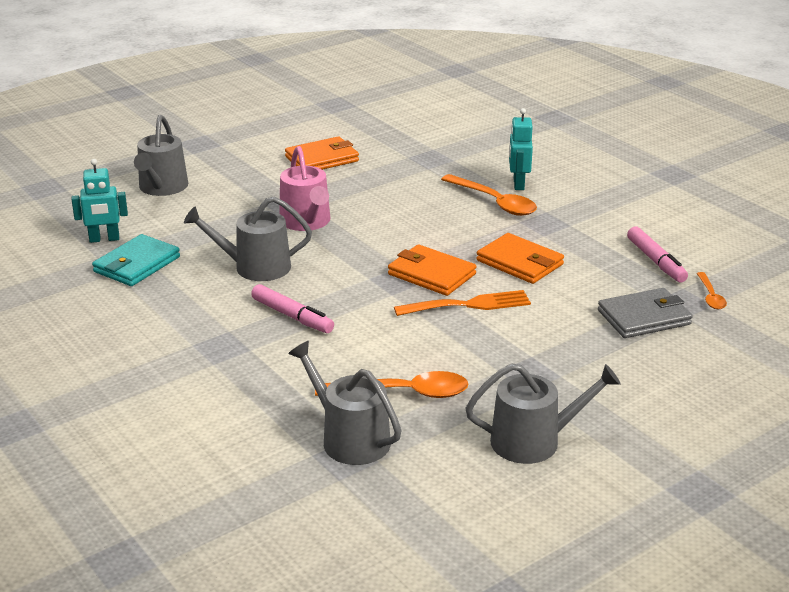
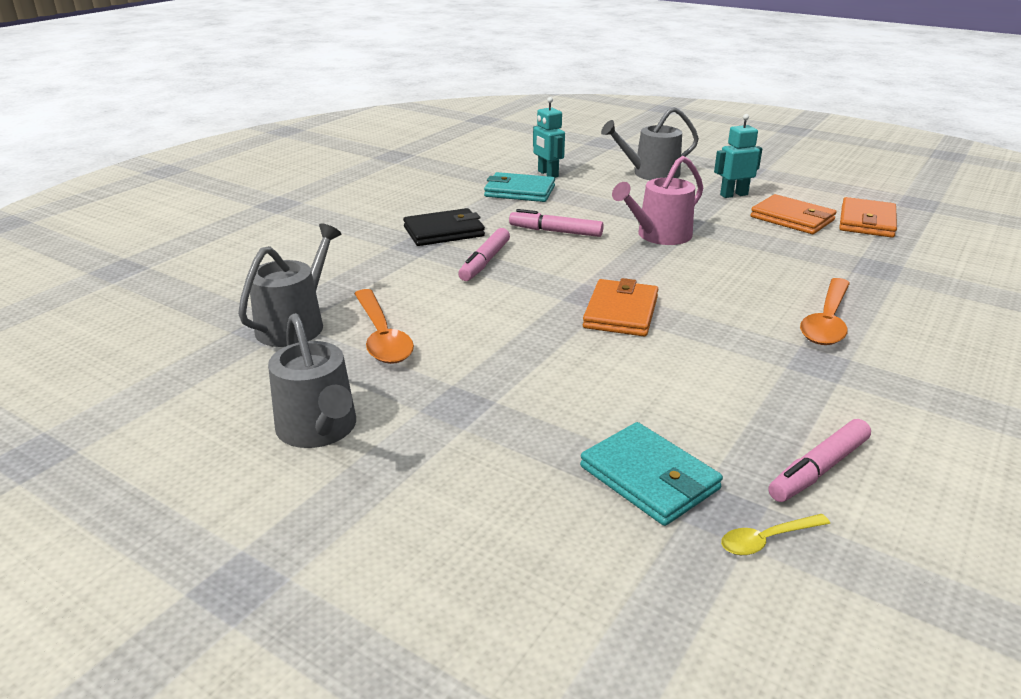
camera: 70 degrees right, 0 degrees up
grey watering can [184,196,312,281] -> pink marker [509,209,604,237]
orange fork [394,290,531,316] -> none
orange wallet [476,233,564,284] -> orange wallet moved to [839,197,897,238]
turquoise robot [509,108,533,190] -> turquoise robot moved to [714,114,762,198]
grey wallet [598,288,693,338] -> turquoise wallet [580,422,723,526]
orange spoon [697,272,727,310] -> yellow spoon [721,514,830,555]
none -> black wallet [403,208,485,246]

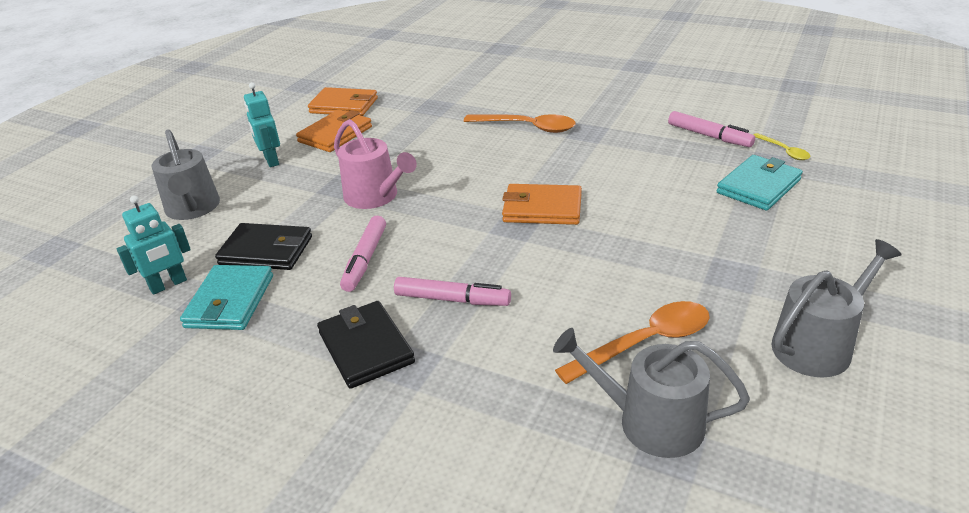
camera: 95 degrees left, 5 degrees up
none -> black wallet [215,223,312,270]

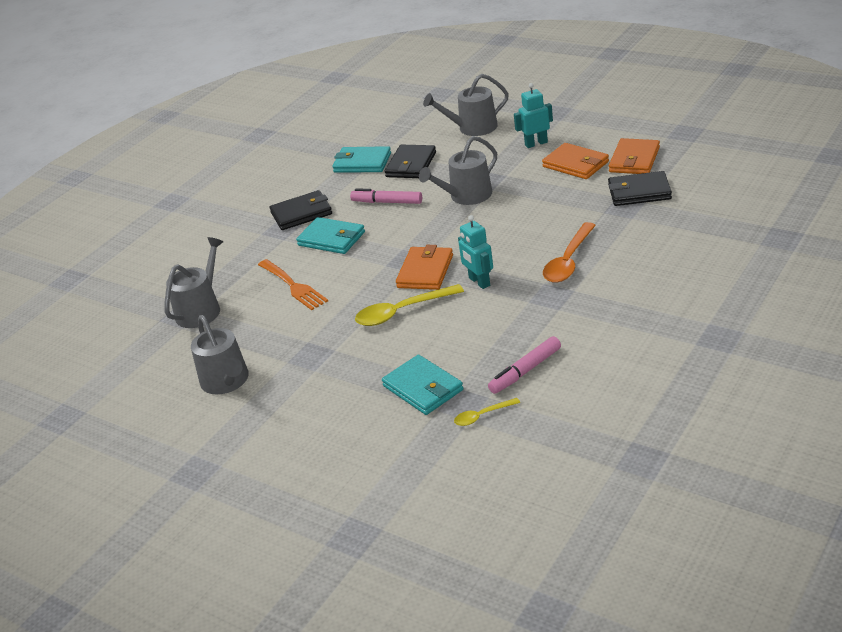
camera: 100 degrees right, 0 degrees up
turquoise robot [117,195,191,295] -> turquoise robot moved to [458,215,493,289]
pink watering can [334,119,417,209] -> grey watering can [419,136,497,205]
pink marker [394,277,511,306] -> turquoise wallet [296,217,365,254]
orange spoon [555,301,710,384] -> none
none -> orange fork [258,259,328,310]
none -> yellow spoon [355,284,464,326]
none -> black wallet [608,171,672,206]

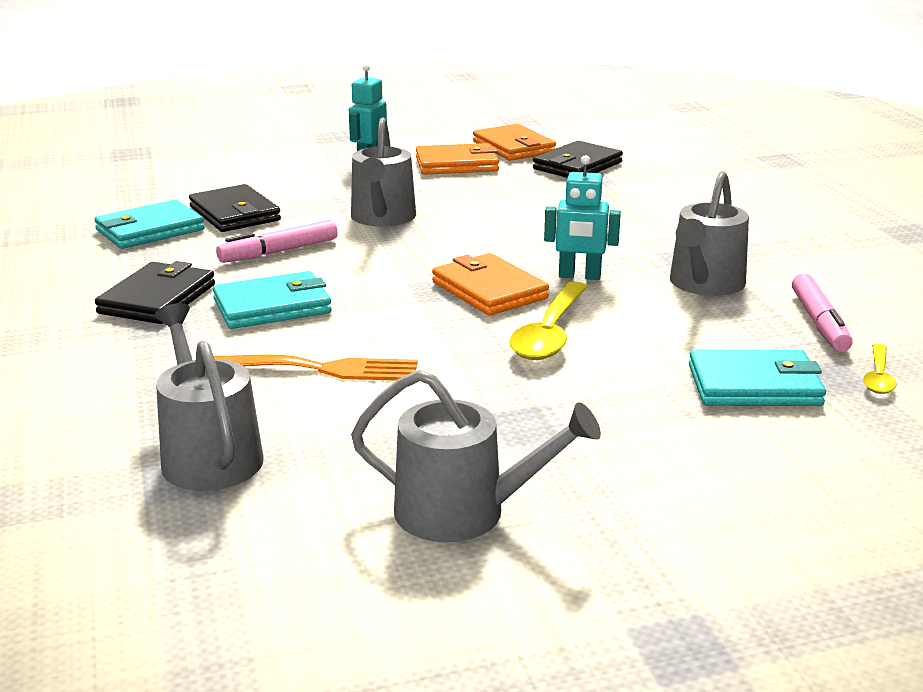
camera: 55 degrees left, 10 degrees down
grey watering can [423,74,509,136] -> grey watering can moved to [670,171,749,296]
orange spoon [543,222,596,283] -> none

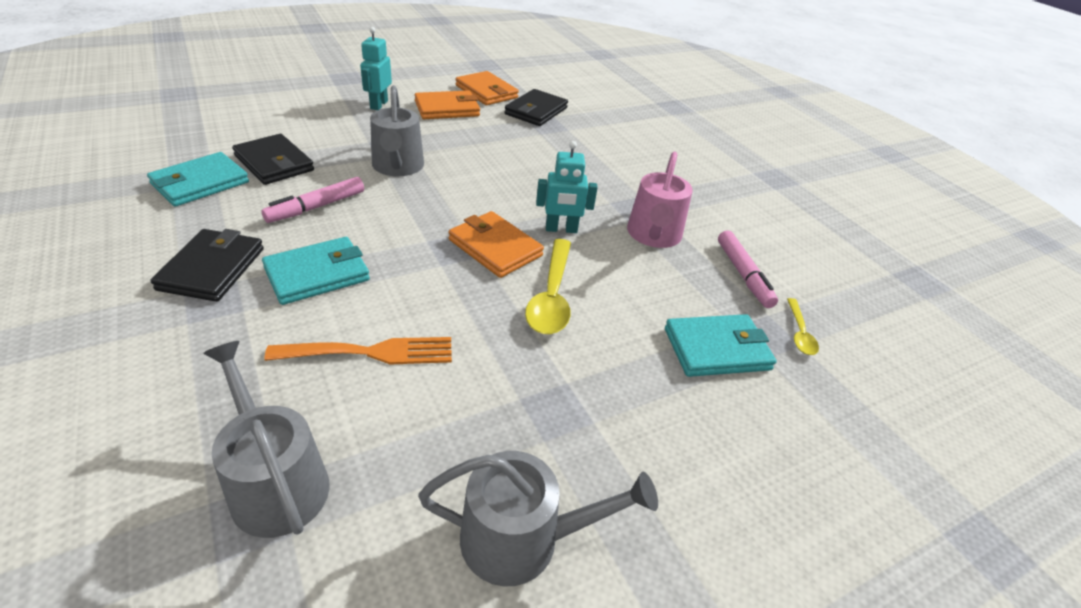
camera: 15 degrees left, 15 degrees up
grey watering can [670,171,749,296] -> pink watering can [627,152,693,248]

